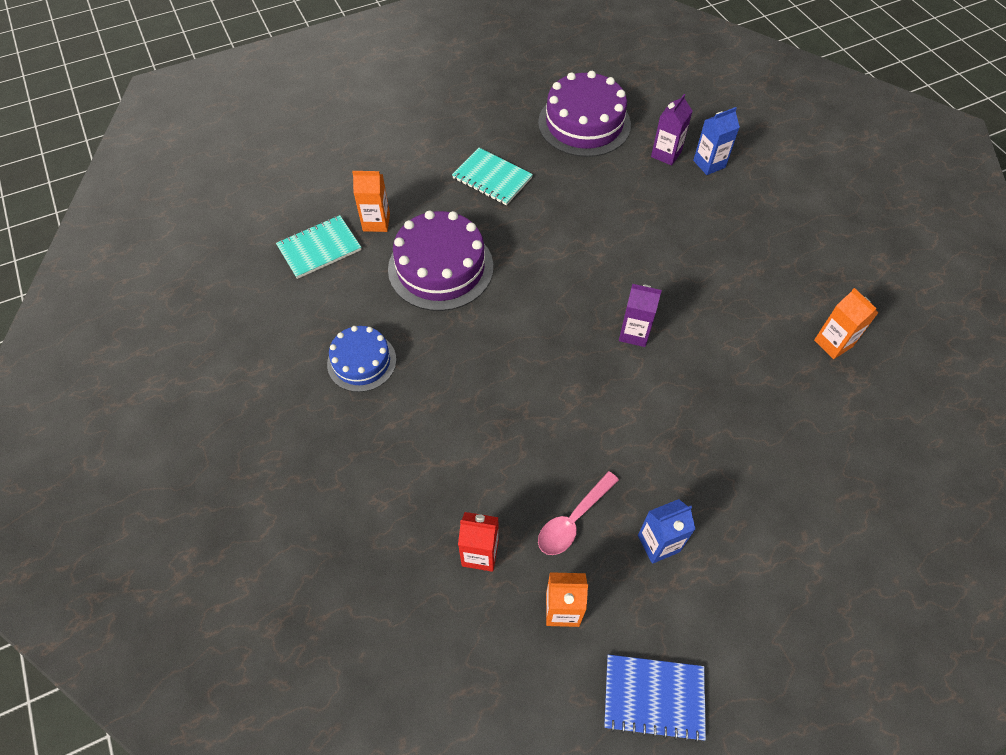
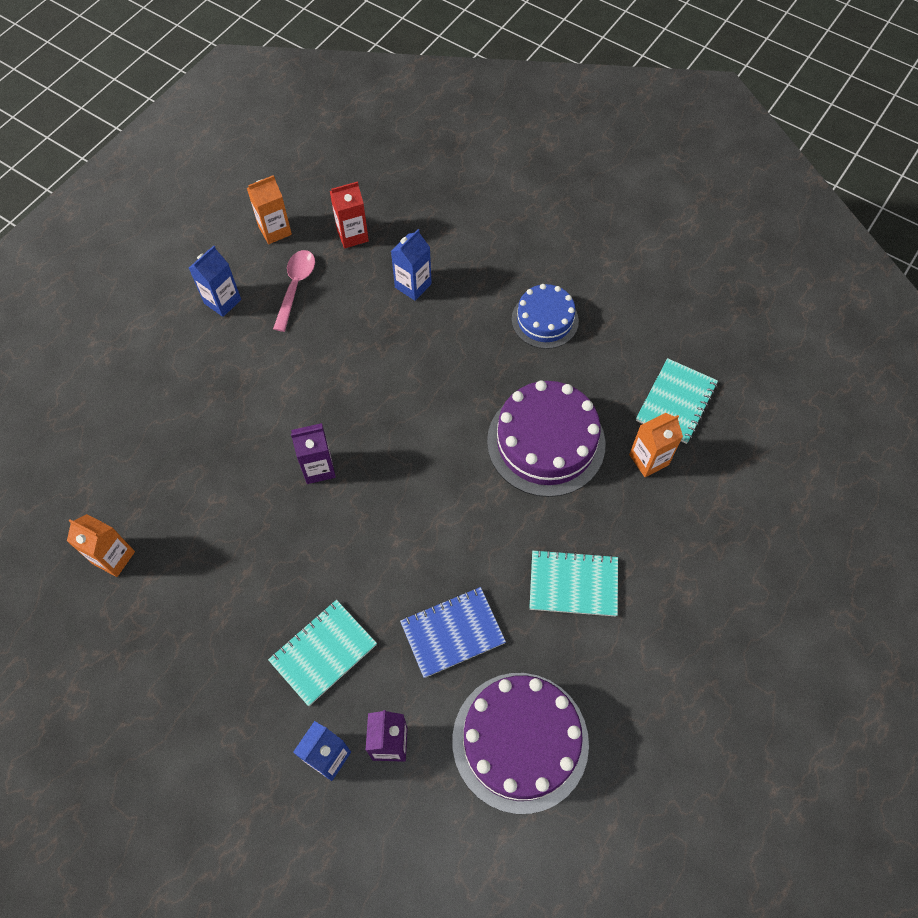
camera: 150 degrees right, 5 degrees up
blue notebook [604,655,706,743] -> blue notebook moved to [400,587,506,678]
none -> turquoise notebook [268,600,377,706]
none -> blue carton [391,229,432,301]

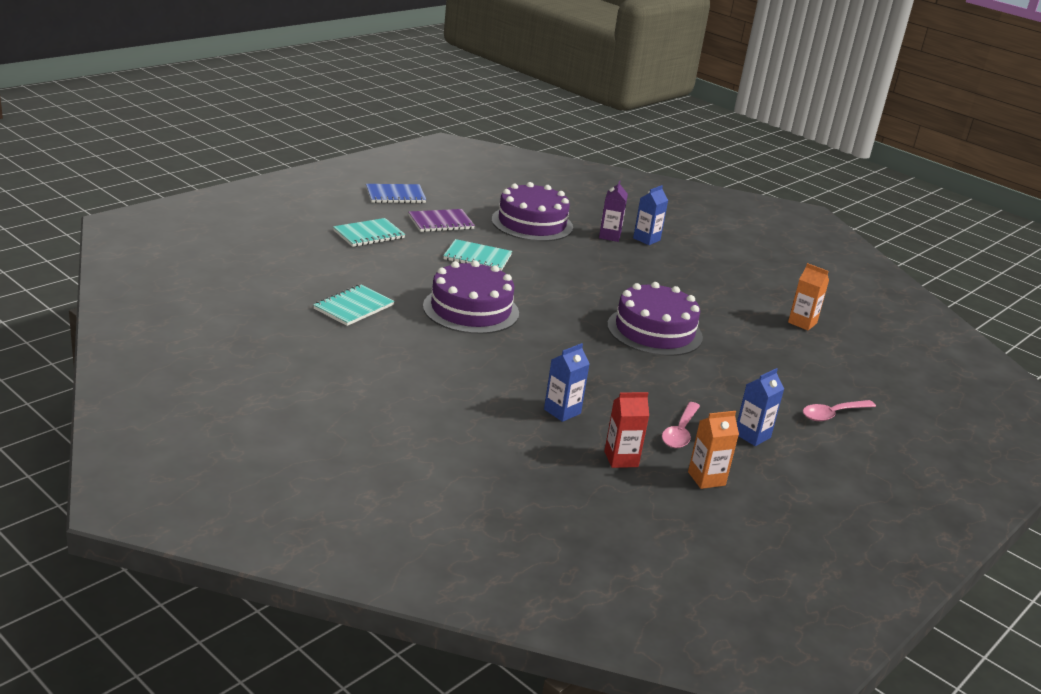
camera: 175 degrees left, 35 degrees down
turquoise notebook [268,600,377,706] -> turquoise notebook moved to [333,218,405,247]
purple carton [291,423,336,484] -> purple cake [607,282,703,356]
blue notebook [400,587,506,678] -> blue notebook moved to [366,184,426,203]
blue cake [512,284,579,349] -> none
orange carton [629,413,683,477] -> none
none -> purple notebook [409,209,475,232]
none -> pink spoon [803,400,876,421]

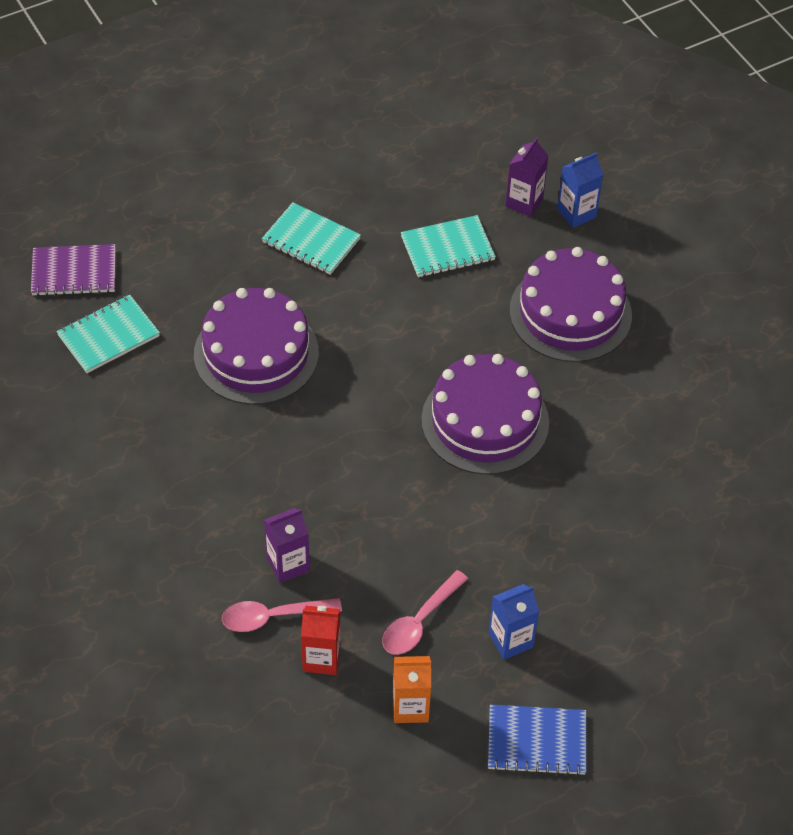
camera: 20 degrees right, 25 degrees up
turquoise notebook [333,218,405,247] -> turquoise notebook moved to [401,215,496,277]
blue notebook [366,184,426,203] -> blue notebook moved to [488,704,587,776]
purple notebook [409,209,475,232] -> purple notebook moved to [31,244,116,296]
purple cake [491,182,573,241] -> purple cake moved to [510,247,632,362]
blue carton [544,343,590,422] -> purple carton [264,508,310,583]
orange carton [788,263,829,330] -> none
pink spoon [803,400,876,421] -> pink spoon moved to [222,598,342,632]

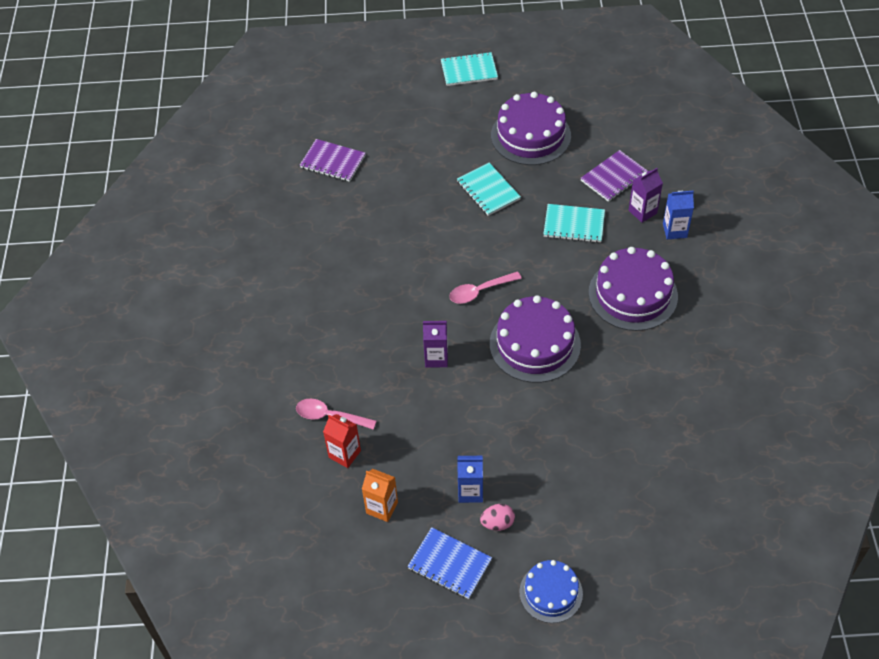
camera: 30 degrees right, 0 degrees up
turquoise notebook [56,294,160,373] -> turquoise notebook moved to [441,52,498,86]
purple cake [194,288,319,405] -> purple cake moved to [491,92,571,165]
purple carton [264,508,310,583] -> purple carton moved to [423,321,448,368]
pink spoon [382,570,468,655] -> pink spoon moved to [449,272,522,304]
none -> pink egg [480,504,515,531]
none -> blue cake [519,560,583,623]
none -> purple notebook [581,150,648,202]

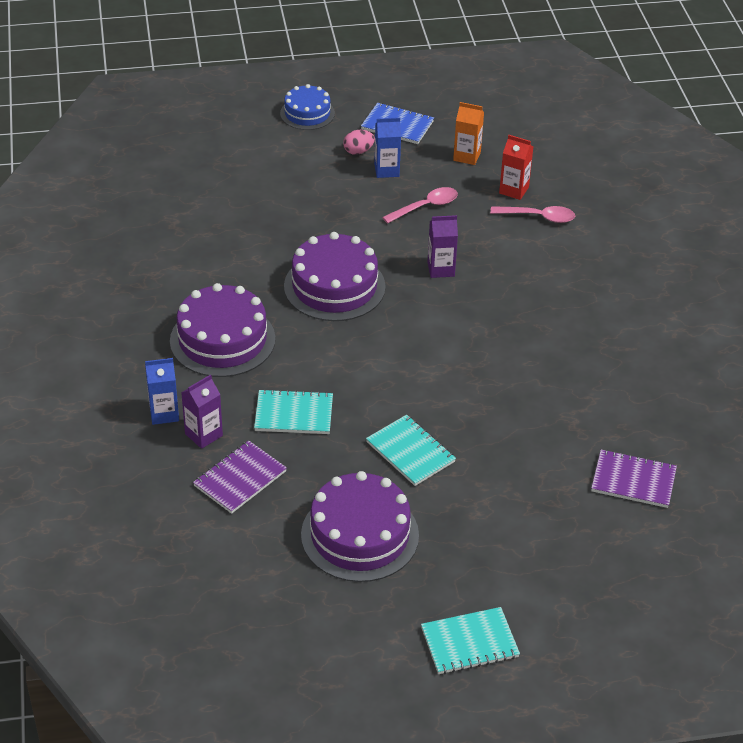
camera: 170 degrees right, 10 degrees down
pink spoon [449,272,522,304] -> pink spoon moved to [382,187,458,224]

